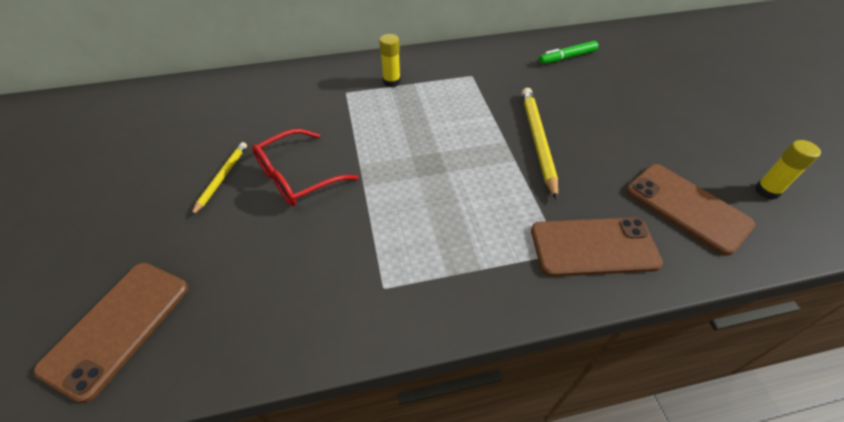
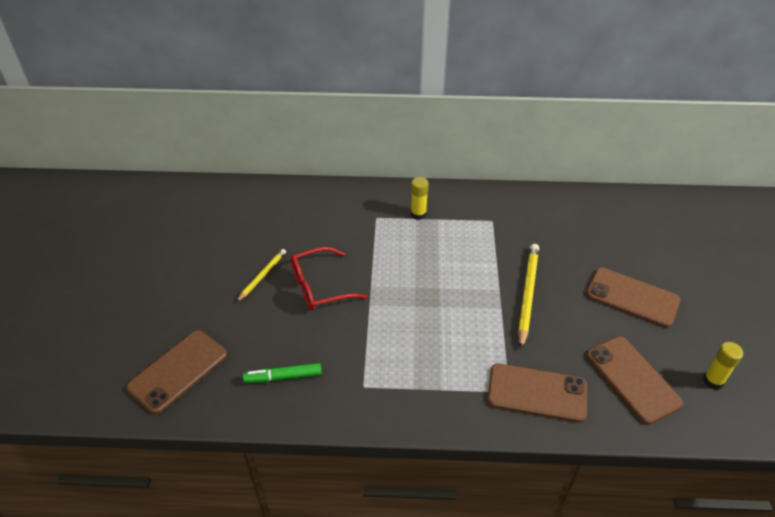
camera: 15 degrees right, 5 degrees down
green marker [539,41,598,64] -> green marker moved to [243,363,322,383]
none -> brown phone [586,268,680,328]

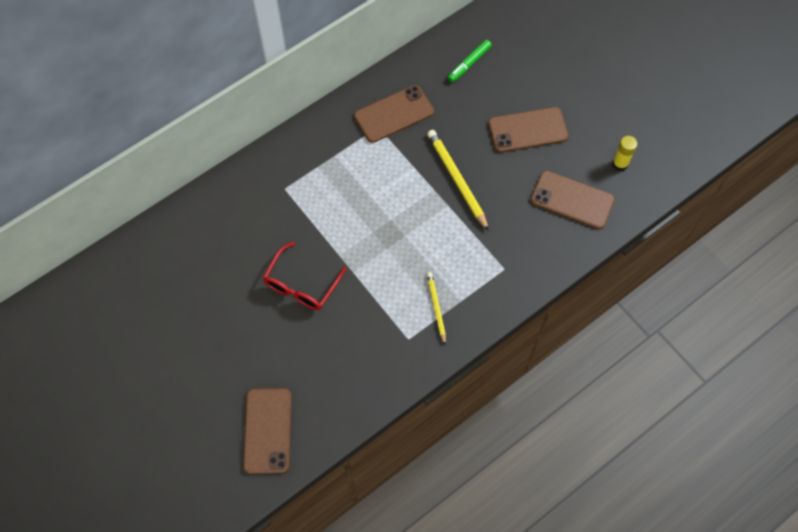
camera: 40 degrees left, 20 degrees up
yellow pencil [236,249,286,302] -> yellow pencil moved to [427,272,446,345]
green marker [243,363,322,383] -> green marker moved to [448,40,492,82]
yellow glue stick [411,177,429,220] -> none
brown phone [487,363,587,422] -> brown phone moved to [354,85,434,143]

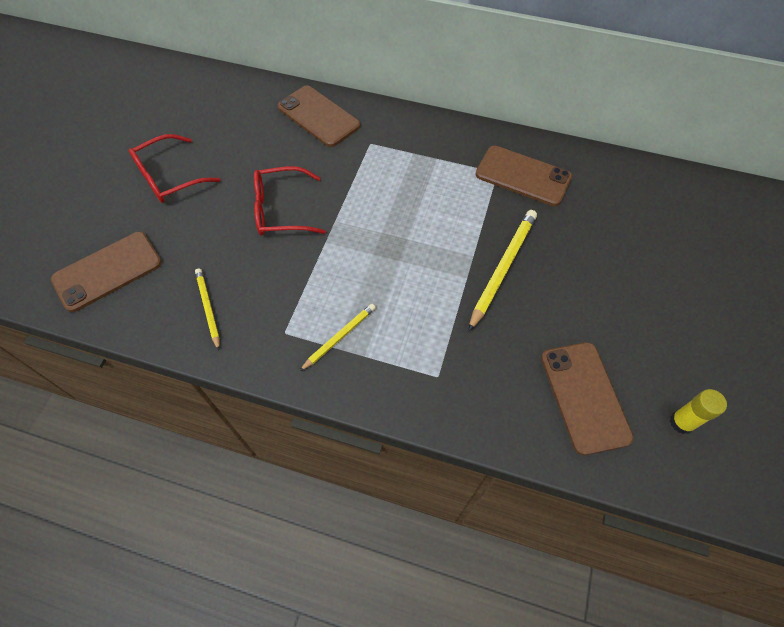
camera: 55 degrees right, 5 degrees down
green marker [448,40,492,82] -> none
brown phone [488,107,569,152] -> brown phone moved to [278,85,360,147]
none -> red glasses [129,134,220,203]
none -> yellow pencil [195,268,219,351]

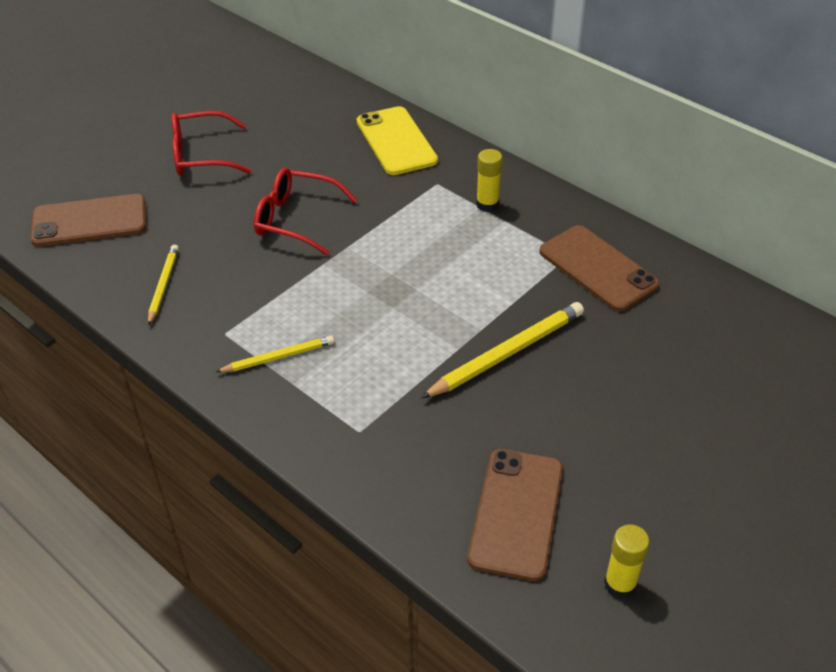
camera: 25 degrees right, 15 degrees down
brown phone [278,85,360,147] -> yellow phone [357,106,438,175]
none -> yellow glue stick [476,149,502,212]

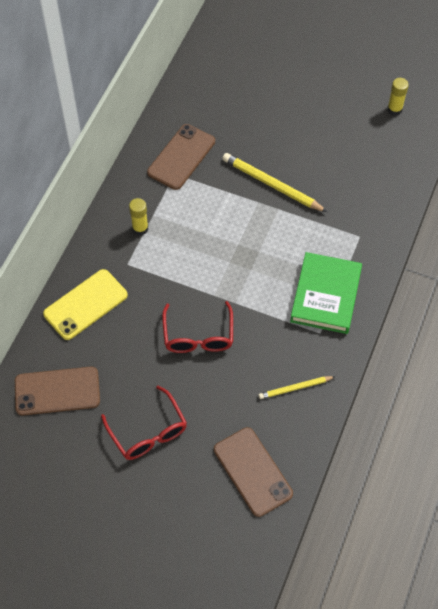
camera: 110 degrees left, 15 degrees up
yellow pencil [216,336,334,372] -> green book [290,252,362,334]
brown phone [467,449,563,581] -> brown phone moved to [15,367,100,415]

